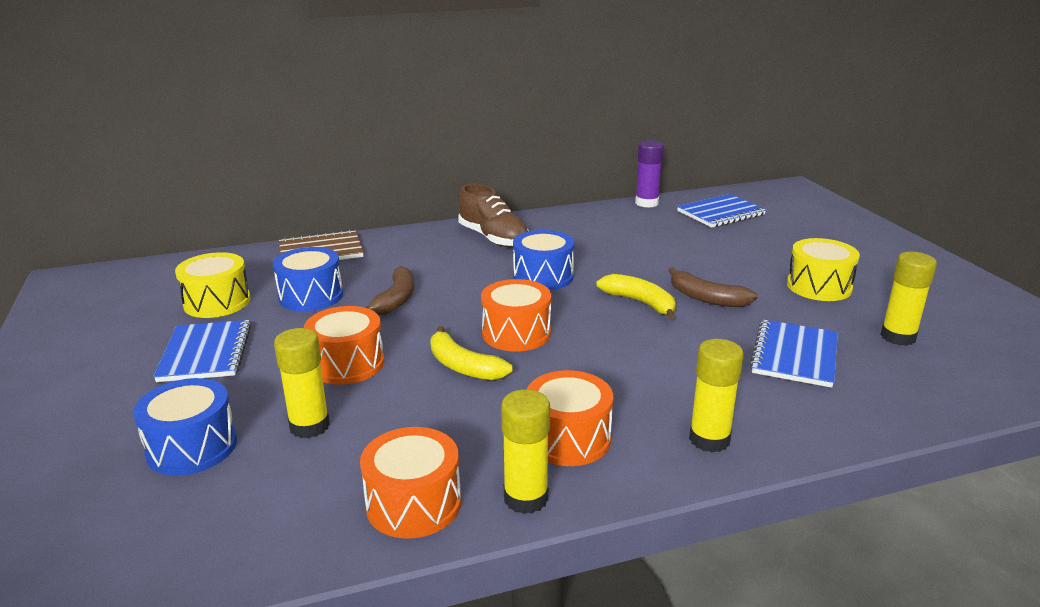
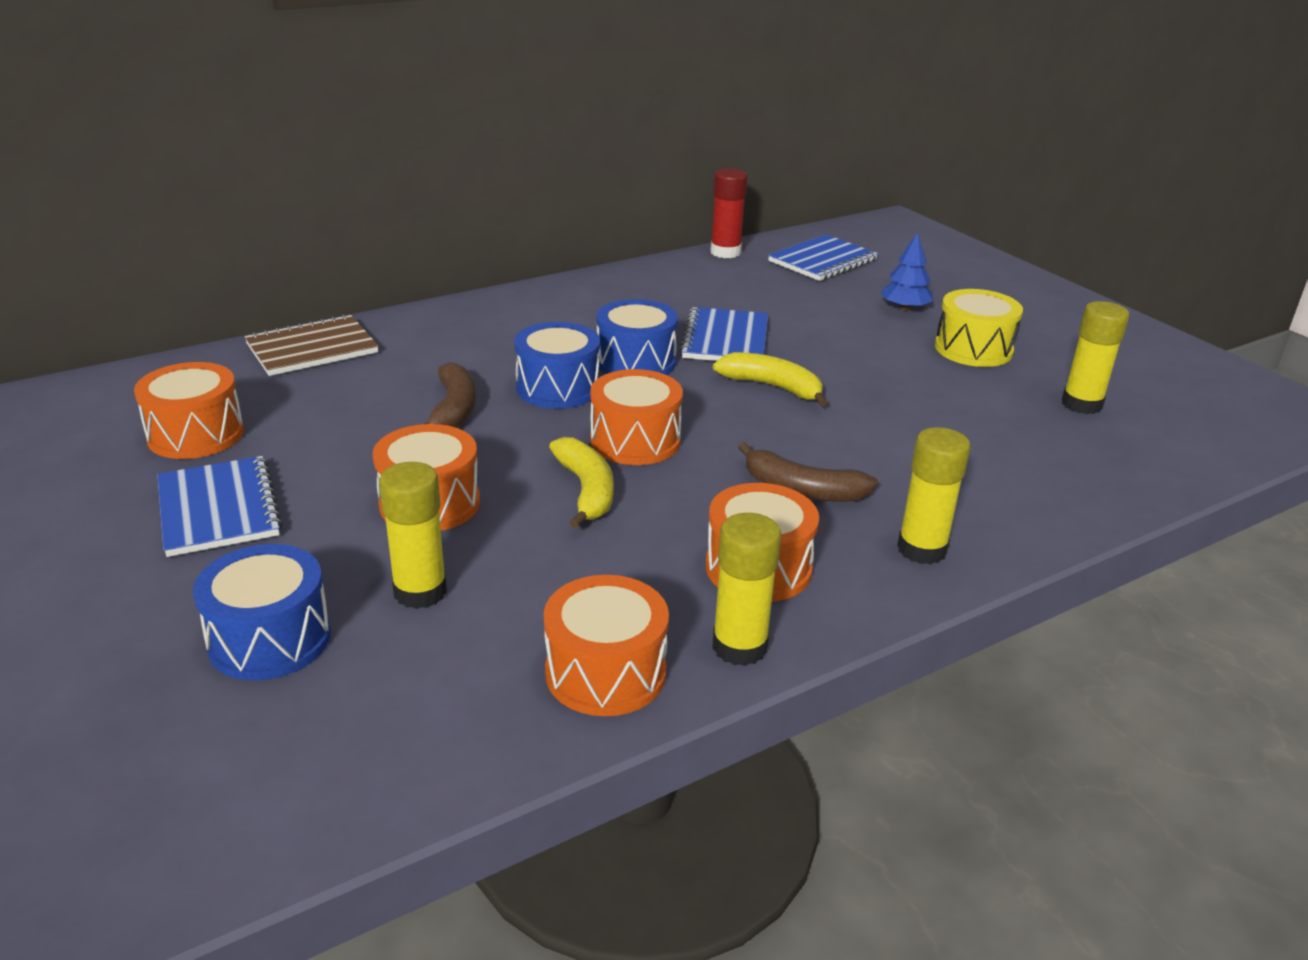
camera: 15 degrees left, 5 degrees up
yellow drum [175,252,251,318] -> orange drum [134,362,244,459]
blue drum [273,247,343,311] -> blue drum moved to [514,322,600,409]
yellow banana [430,326,513,380] -> yellow banana turned 135 degrees counterclockwise [549,437,614,529]
brown shoe [458,184,529,248] -> none
purple glue stick [635,140,664,208] -> red glue stick [710,168,748,258]
brown banana [669,267,758,307] -> brown banana moved to [738,442,878,502]
blue notebook [750,320,838,388] -> blue notebook moved to [680,307,768,361]
none -> blue tree [880,232,933,311]

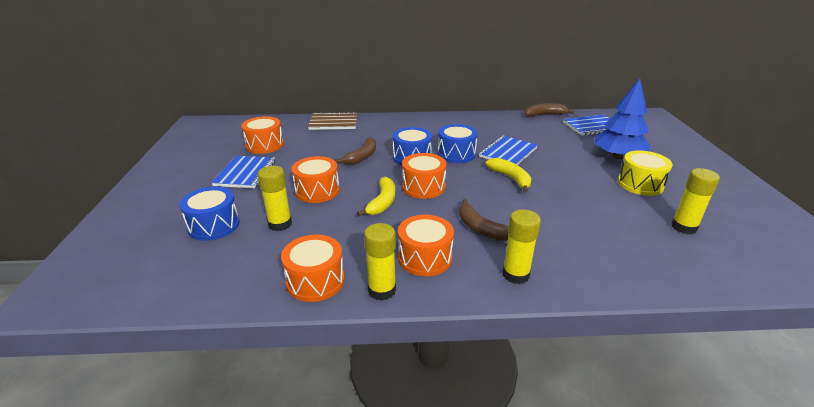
camera: 30 degrees right, 0 degrees up
red glue stick [710,168,748,258] -> brown banana [525,103,574,117]
blue tree [880,232,933,311] -> blue tree [595,79,651,159], size x1.86

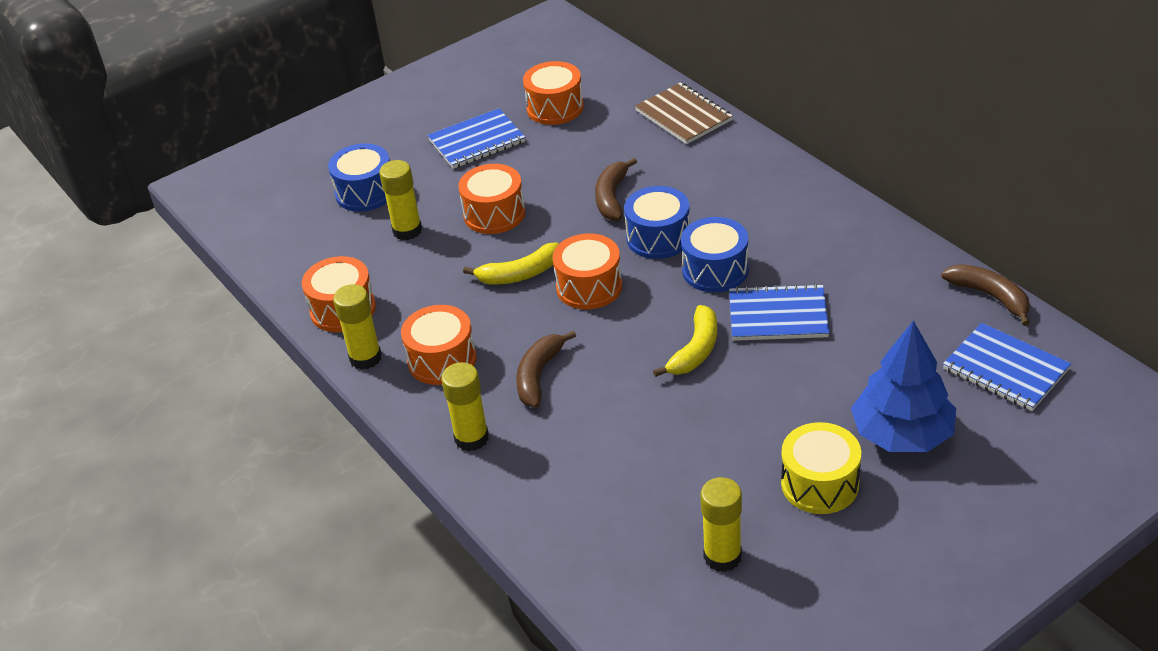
camera: 60 degrees right, 10 degrees up
brown banana [335,137,376,165] -> brown banana turned 105 degrees clockwise [595,158,637,221]

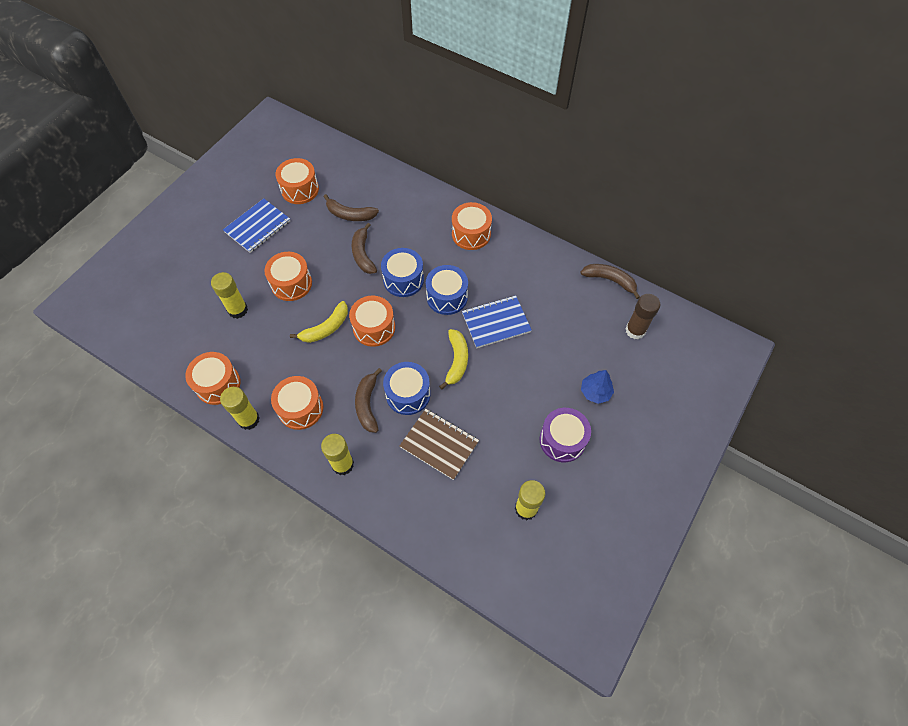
camera: 25 degrees left, 20 degrees up
blue drum [328,144,390,212] -> blue drum moved to [383,362,430,415]
brown notebook [635,82,733,144] -> brown notebook moved to [400,409,479,480]
yellow drum [781,422,861,514] -> purple drum [540,408,591,462]
blue tree [851,320,956,452] -> blue tree [581,370,614,404], size x0.54
blue notebook [943,323,1071,411] -> brown glue stick [626,294,660,339]
none -> brown banana [324,194,379,221]
none -> orange drum [452,202,492,250]

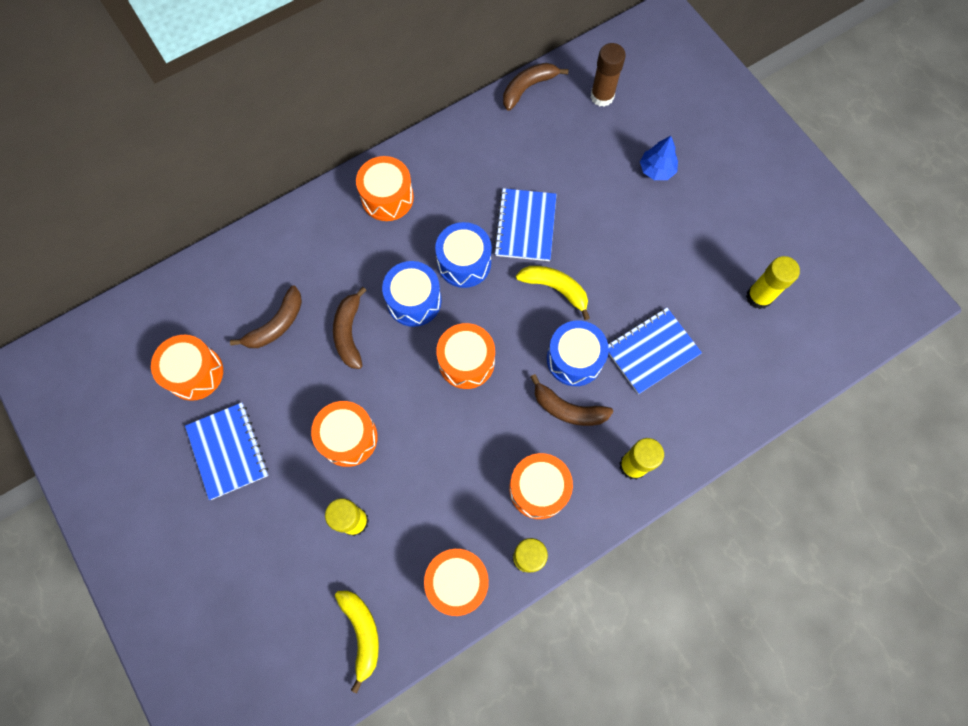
camera: 65 degrees left, 10 degrees up
yellow banana [290,301,348,343] -> yellow banana moved to [335,591,379,693]
brown banana [352,223,377,274] -> brown banana turned 75 degrees clockwise [333,287,367,369]
brown notebook [400,409,479,480] -> blue notebook [608,308,702,394]
purple drum [540,408,591,462] -> none

